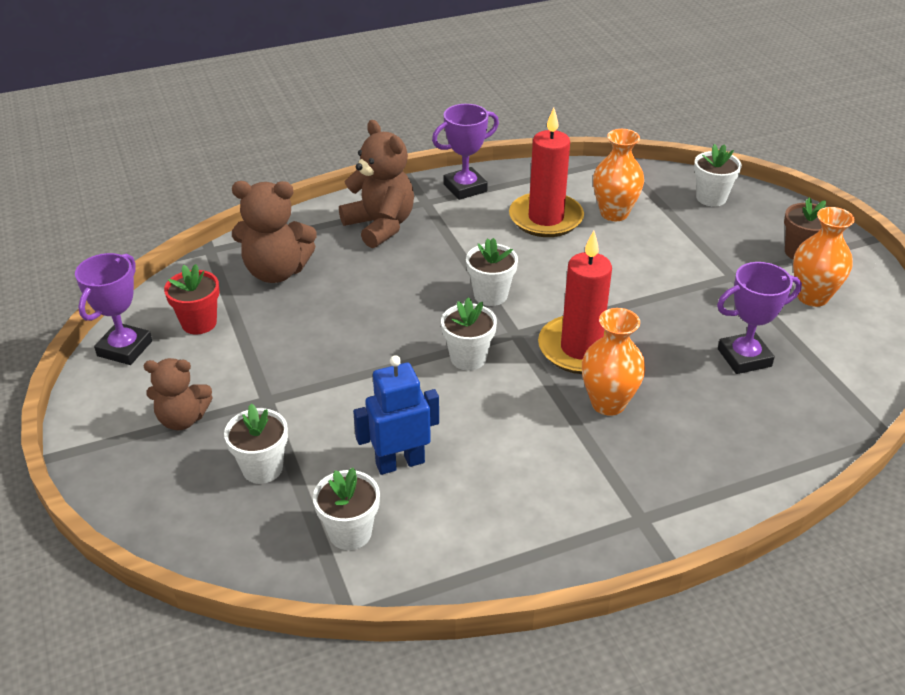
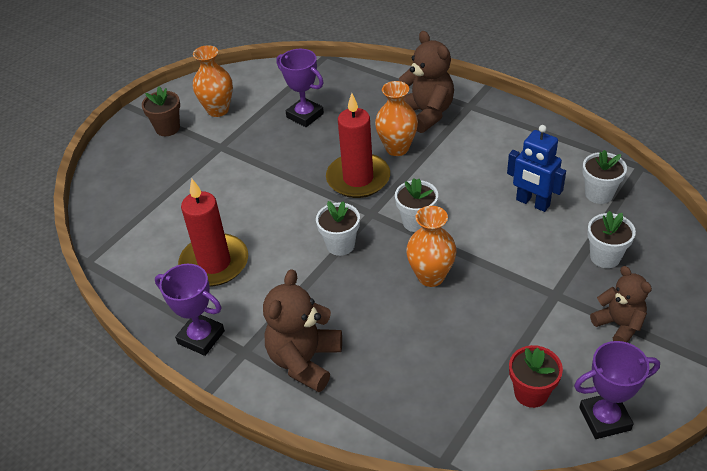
camera: 120 degrees left, 5 degrees up
brown teddy bear [232,181,317,283] -> brown teddy bear moved to [399,31,454,133]
orange vase [593,129,644,221] -> orange vase moved to [406,206,457,287]
white flower pot [694,144,742,207] -> none

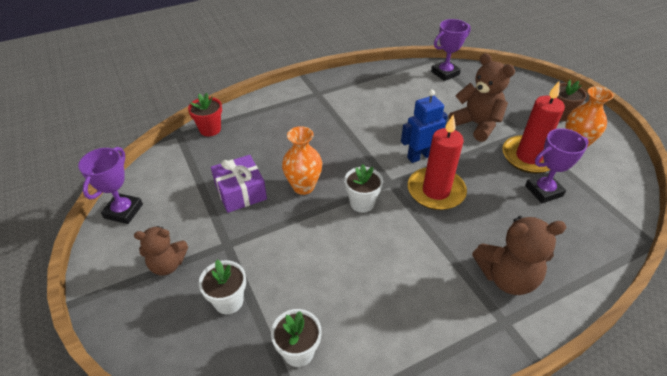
camera: 115 degrees right, 0 degrees up
purple trophy [155,264,225,356] -> purple trophy moved to [431,19,471,81]
red candle [178,179,248,286] -> red candle moved to [502,81,565,174]
brown teddy bear [263,269,342,392] -> brown teddy bear moved to [449,53,515,142]
white flower pot [316,201,360,256] -> none
orange vase [375,81,418,156] -> none
blue robot [507,125,566,212] -> blue robot moved to [401,90,448,163]
red flower pot [509,345,563,408] -> red flower pot moved to [188,93,222,136]
none -> purple gift [211,155,267,213]

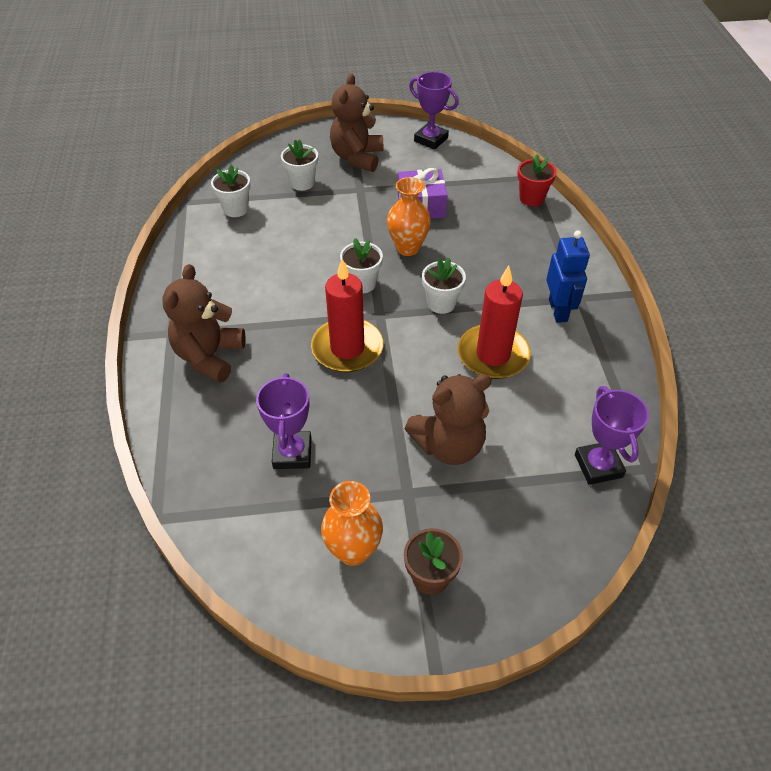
camera: 110 degrees right, 5 degrees up
brown teddy bear [134,226,188,275] -> brown teddy bear [330,73,383,172], size x1.53
blue robot [401,90,448,163] -> blue robot moved to [546,230,590,323]
red candle [502,81,565,174] -> red candle moved to [458,265,531,379]
none -> white flower pot [422,258,466,314]

